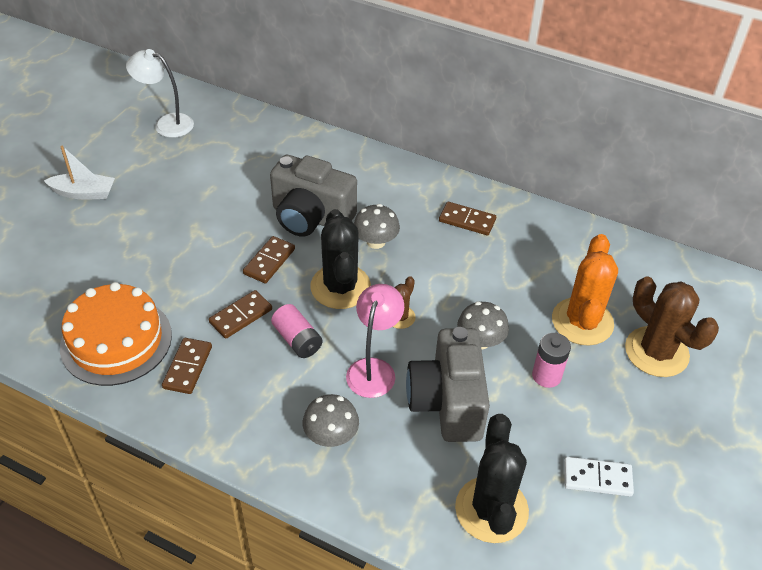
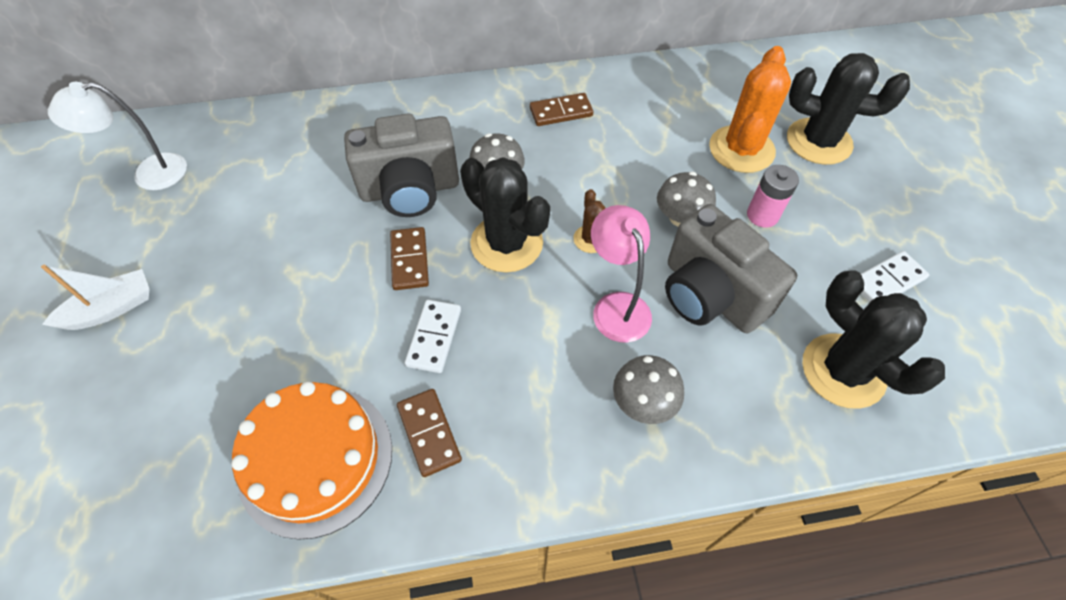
camera: 35 degrees left, 10 degrees up
brown domino [209,290,272,339] -> white domino [405,300,461,373]
pink battery [271,304,322,358] -> none
orange cactus [552,234,618,346] -> orange cactus turned 45 degrees clockwise [709,46,791,173]
brown cactus [625,277,719,377] -> black cactus [787,53,910,165]

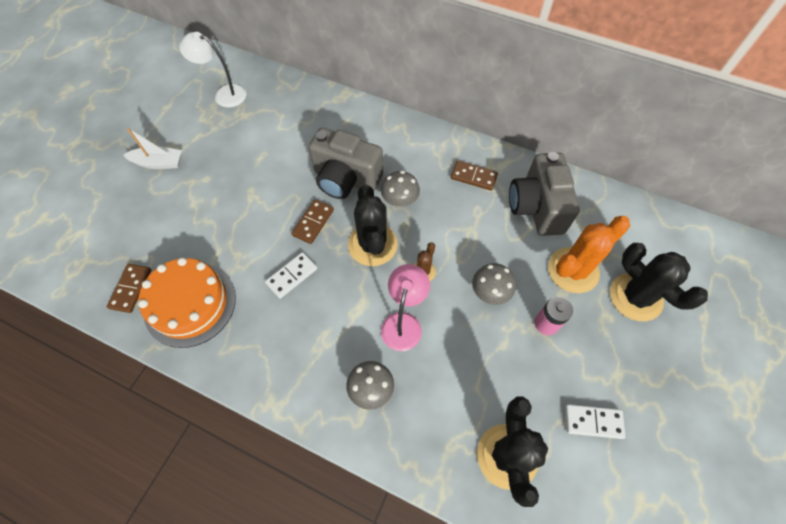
camera: 35 degrees right, 5 degrees up
brown domino [397,389,462,477] -> brown domino moved to [107,264,151,313]
grey camera [665,204,797,333] -> grey camera moved to [509,152,580,236]

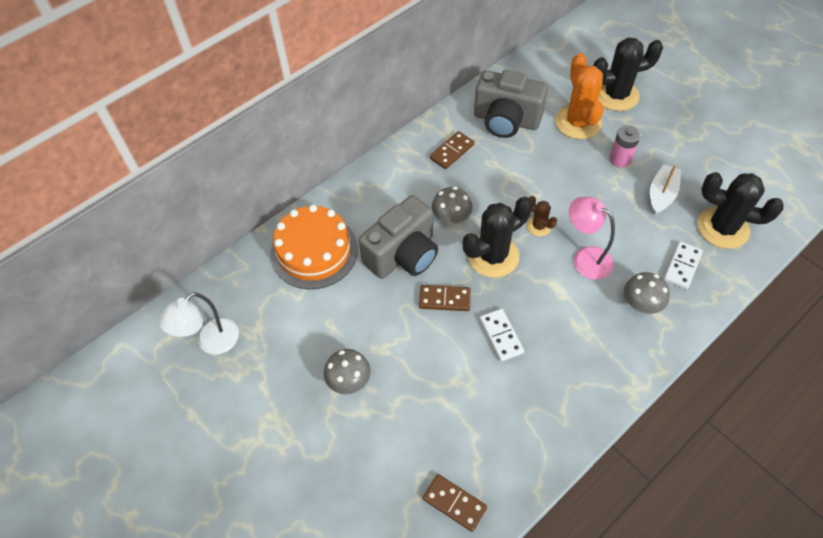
camera: 65 degrees left, 5 degrees down
white boat [123,128,182,169] -> white boat moved to [650,164,681,215]
orange cake [138,258,236,348] -> orange cake moved to [270,205,358,289]
brown domino [292,199,334,244] -> brown domino turned 45 degrees counterclockwise [419,285,471,311]
black cactus [348,184,398,266] -> black cactus turned 45 degrees counterclockwise [463,197,532,278]
grey mushroom [472,263,516,305] -> grey mushroom moved to [324,349,371,394]
white domino [565,404,626,439] -> white domino moved to [664,241,703,290]

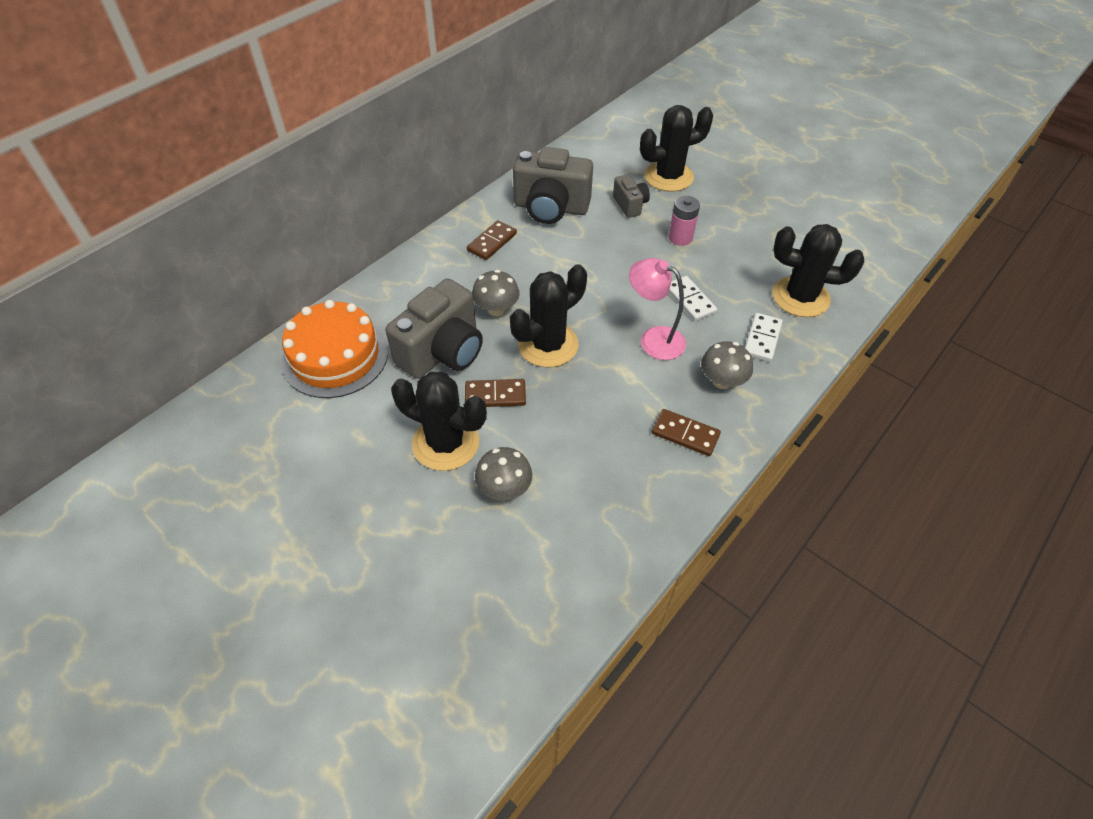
camera: 10 degrees left, 5 degrees down
white lamp [159,292,239,354] -> none
grey mushroom [324,349,371,394] -> grey mushroom moved to [475,447,532,501]
brown domino [423,474,487,532] -> brown domino moved to [652,409,721,456]
white domino [480,309,524,362] -> white domino moved to [669,276,717,321]
brown cactus [527,196,557,236] -> none
orange cactus [555,53,604,139] -> grey camera [613,175,650,218]
white boat [650,164,681,215] -> none
none -> black cactus [391,372,487,471]

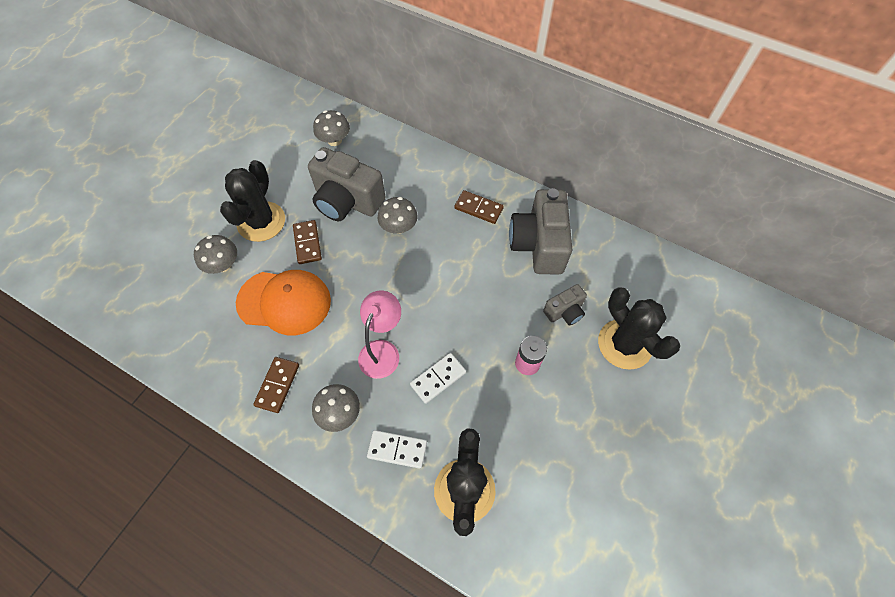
camera: 80 degrees right, 10 degrees up
orange cake [281,300,388,398] -> grey mushroom [313,110,350,146]
black cactus [510,264,587,367] -> none
none -> orange cap [236,270,331,335]

